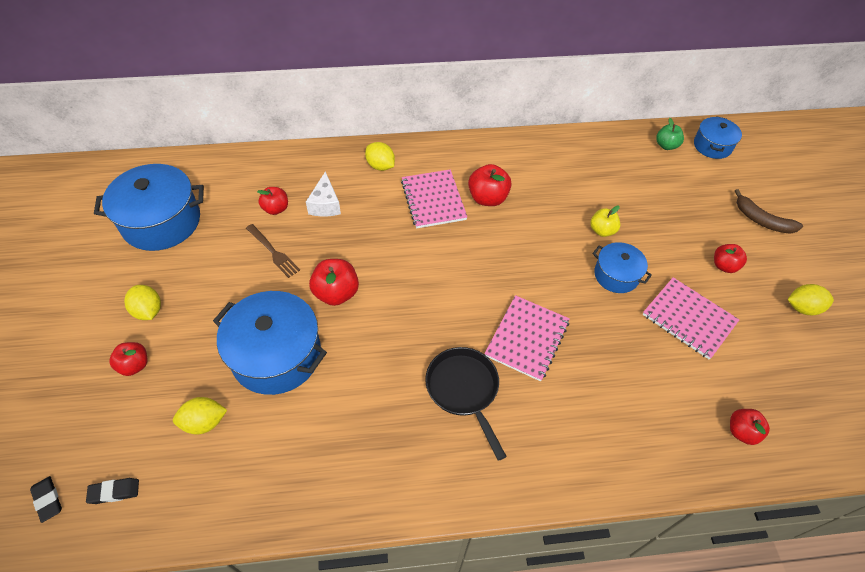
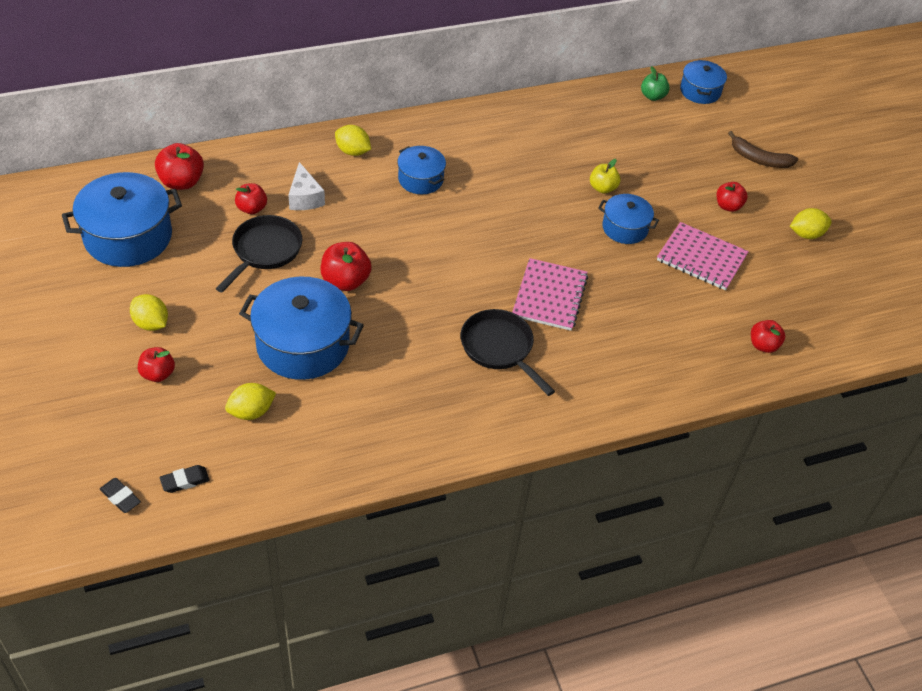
camera: 15 degrees left, 5 degrees down
brown fork [246,224,300,278] -> black pan [215,215,302,293]
pink notebook [401,169,467,228] -> blue pot [397,146,446,194]
red apple [468,164,512,206] -> red apple moved to [155,143,204,190]

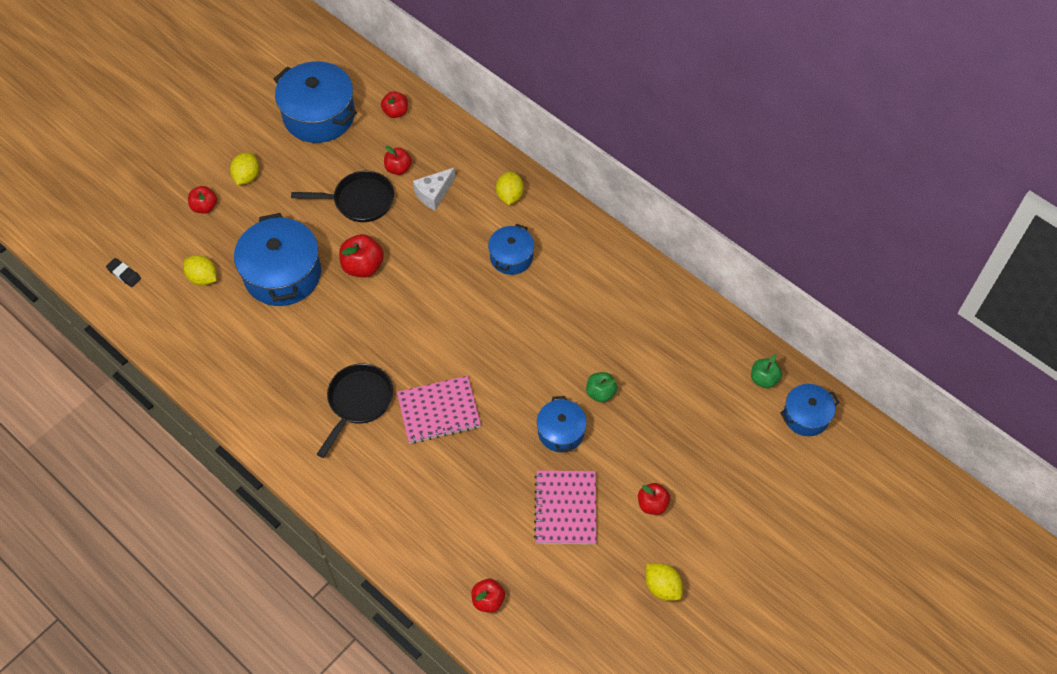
camera: 65 degrees right, 10 degrees up
black eraser [100,478,141,513] -> none
red apple [155,143,204,190] -> red apple [381,91,408,118], size x0.66
yellow apple [590,159,620,193] -> green apple [586,372,617,402]
brown banana [728,131,798,168] -> none

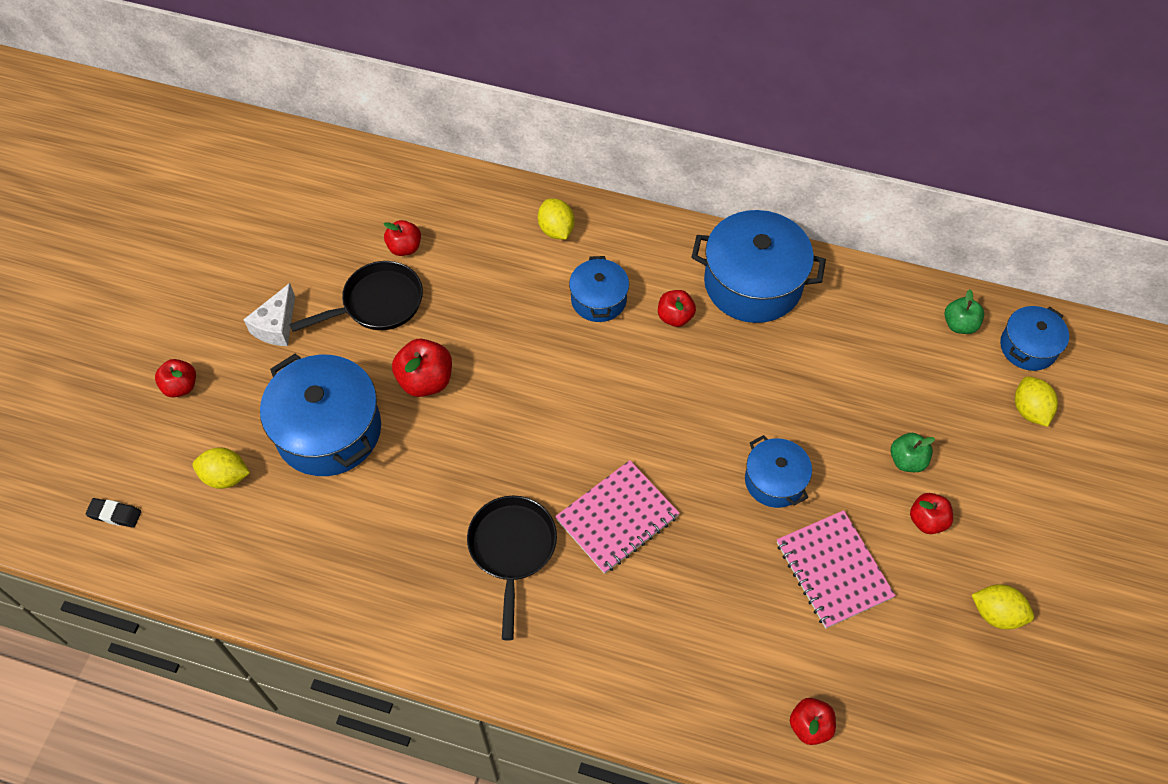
camera: 25 degrees left, 0 degrees up
yellow lemon [230,152,259,185] -> yellow lemon moved to [1015,376,1058,427]
blue pot [274,61,357,143] -> blue pot moved to [691,210,826,323]
red apple [381,91,408,118] -> red apple moved to [658,290,696,327]
white cheese [413,167,455,211] -> white cheese moved to [243,283,295,346]
green apple [586,372,617,402] -> green apple moved to [891,433,935,472]

